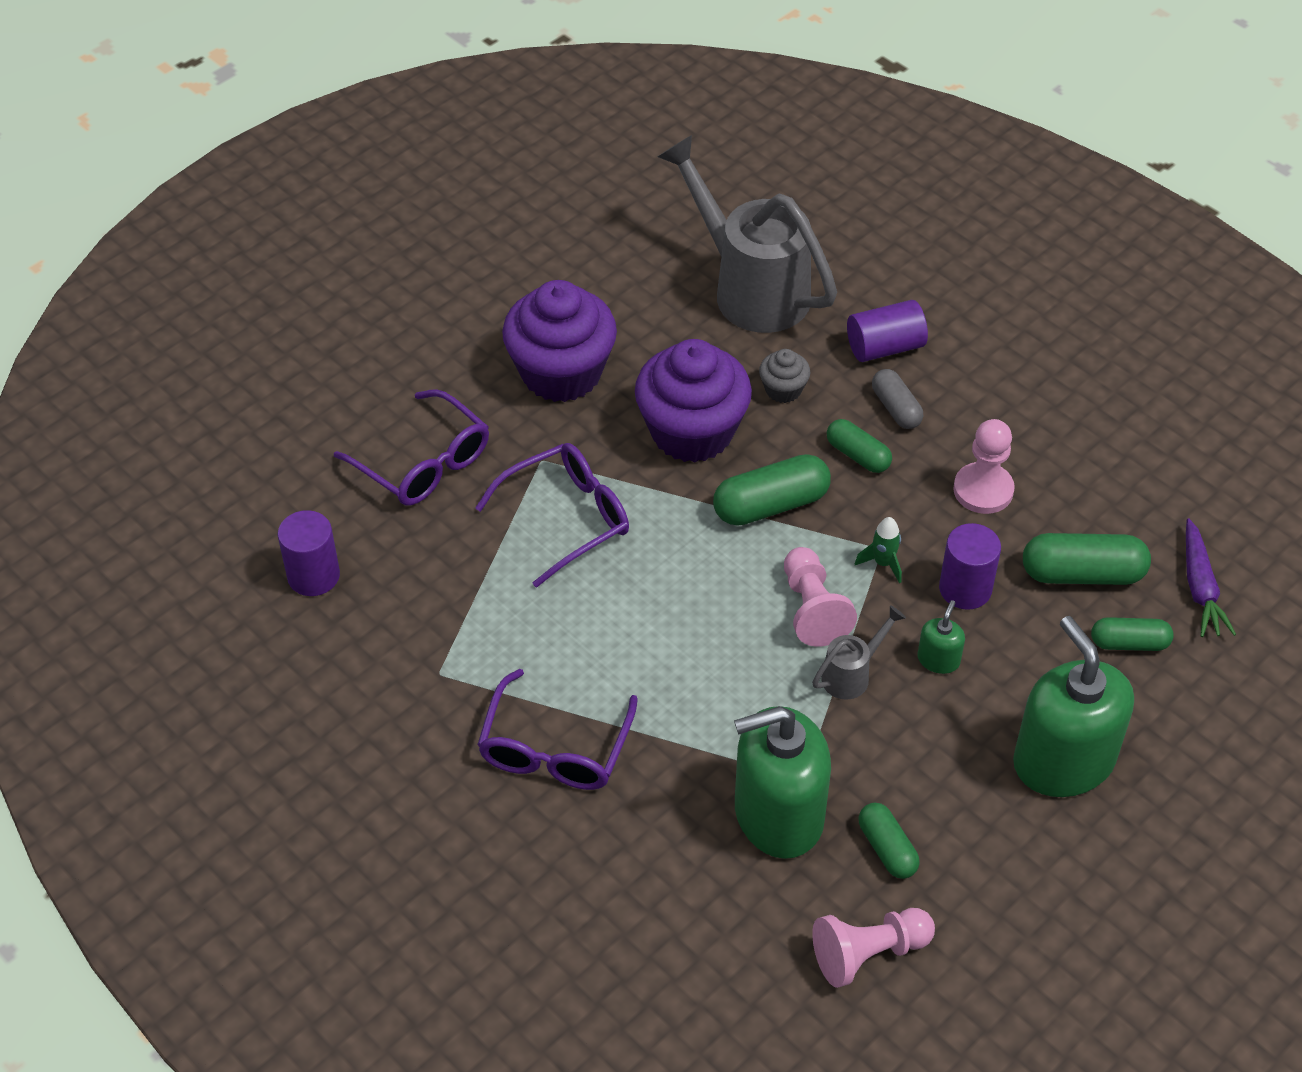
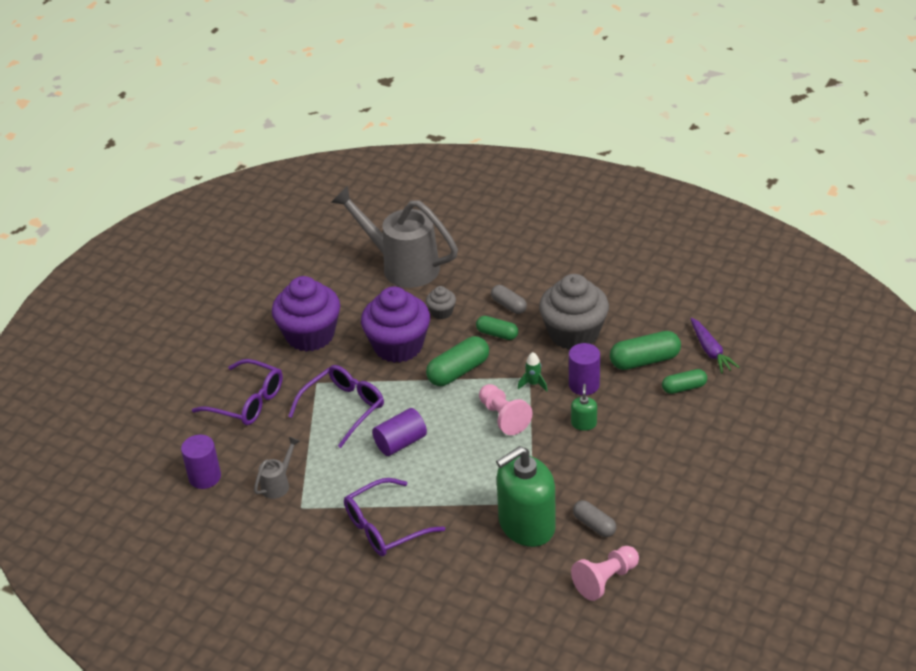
camera: 15 degrees left, 10 degrees down
purple glasses [477,669,638,790] -> purple glasses turned 60 degrees clockwise [344,478,445,556]
grey watering can [812,605,906,700] -> grey watering can moved to [254,437,300,499]
purple cylinder [847,300,928,362] -> purple cylinder moved to [372,408,427,456]
green capsule [858,802,920,879] -> grey capsule [573,500,616,537]
pink pawn [953,419,1015,514] -> grey cupcake [539,274,609,350]
green soap dispenser [1013,616,1134,797] -> none

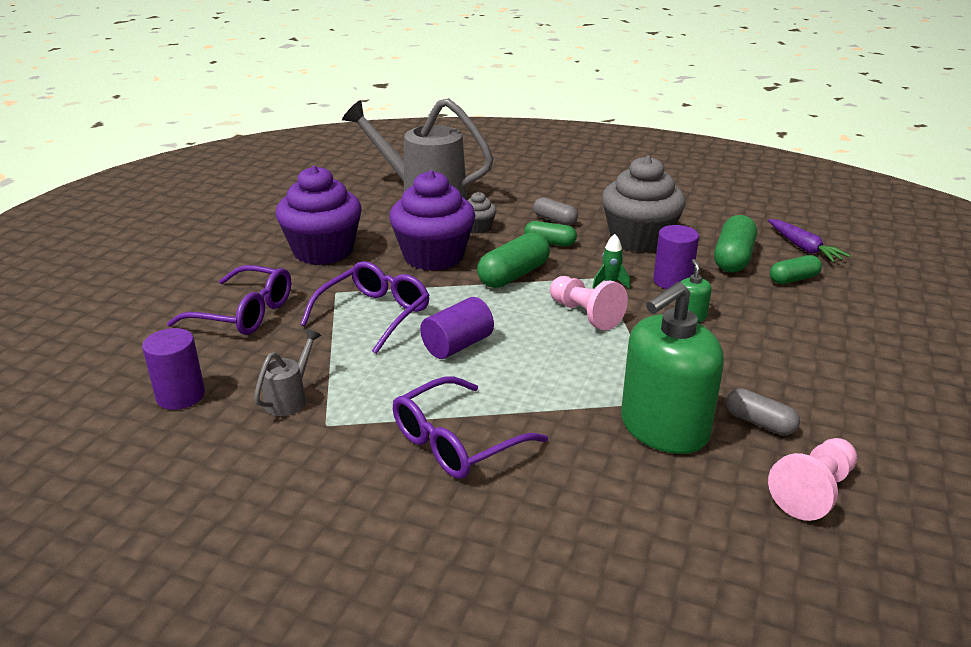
camera: 10 degrees left, 10 degrees down
green capsule [610,331,681,370] -> green capsule turned 45 degrees counterclockwise [714,215,757,272]

